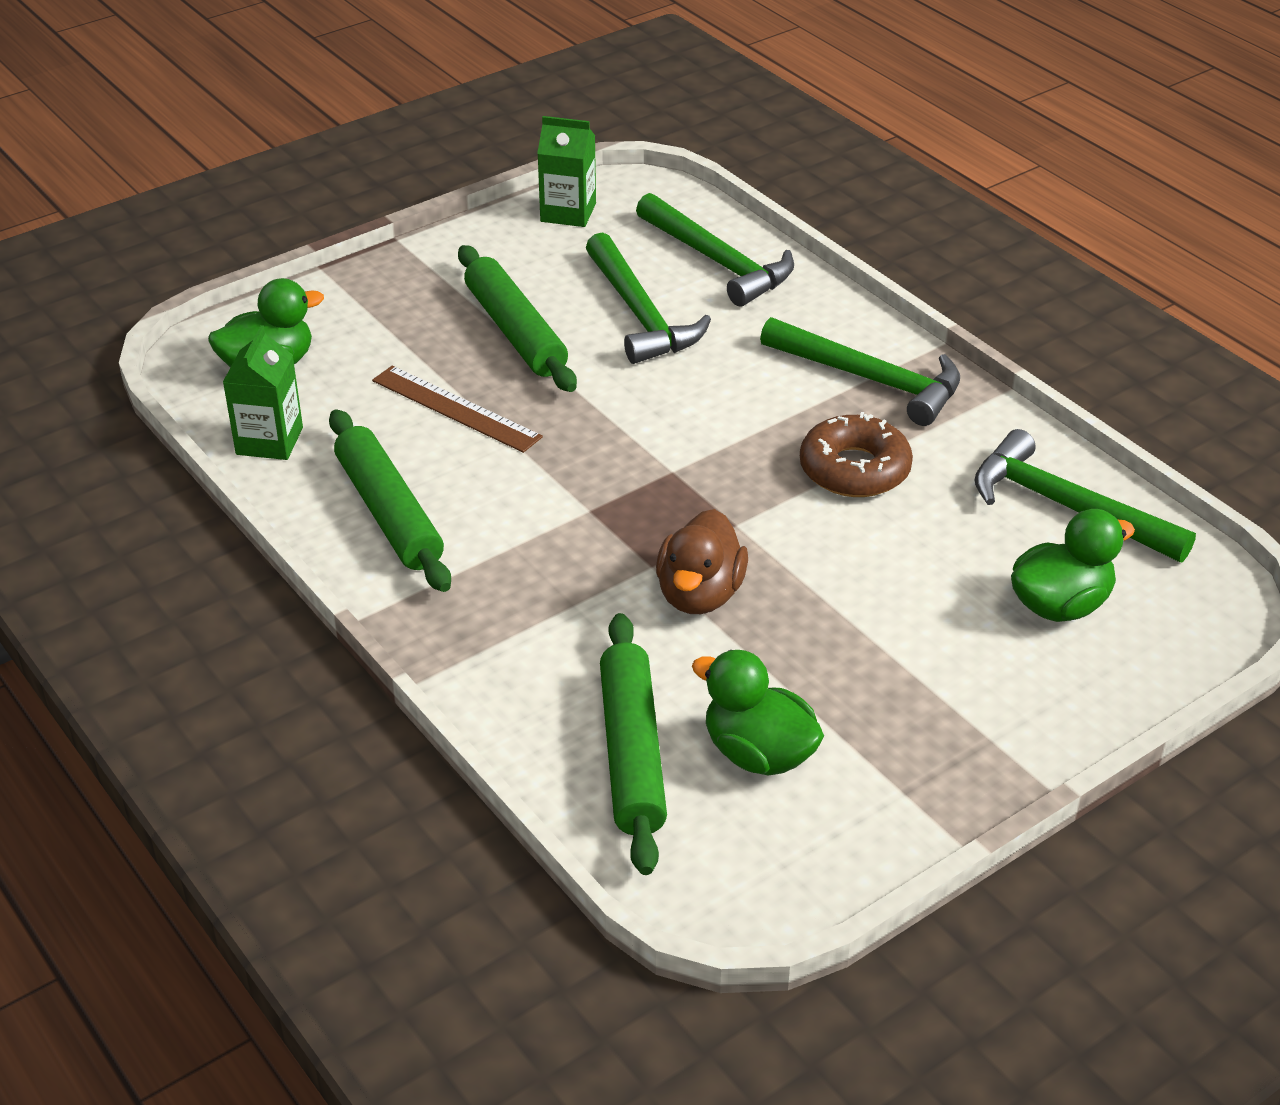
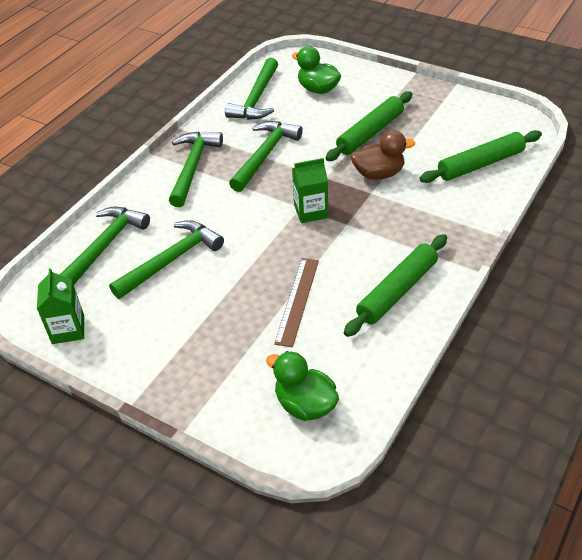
camera: 110 degrees left, 5 degrees up
green carton [223,325,303,460] -> green carton moved to [292,158,328,223]
green rolling pin [458,245,577,392] -> green rolling pin moved to [326,91,412,161]
green duck [692,650,824,776] -> none
brown donut [800,412,913,497] -> green hammer [229,121,303,192]

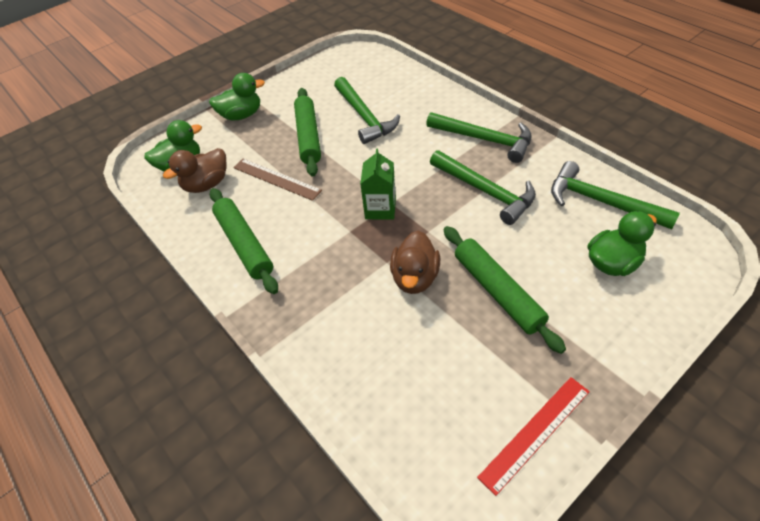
camera: 110 degrees right, 5 degrees up
green carton [37,268,84,344] -> none
green hammer [60,206,150,285] -> none
green rolling pin [419,130,542,183] -> green rolling pin moved to [294,88,321,177]
none -> brown duck [163,148,227,193]
none -> green duck [209,73,265,120]
none -> red ruler [477,377,590,496]

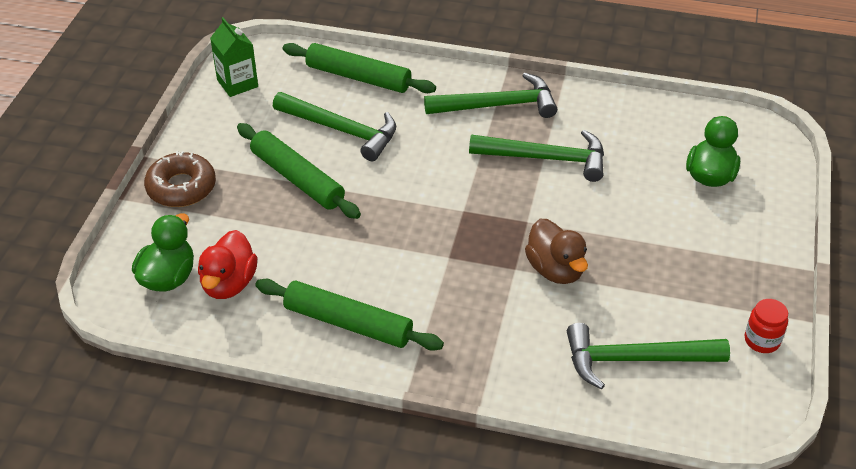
camera: 40 degrees left, 5 degrees down
brown duck [163,148,227,193] -> red duck [198,230,258,299]
green duck [209,73,265,120] -> brown donut [144,151,216,207]
brown ruler [233,159,322,201] -> none
green carton [360,149,396,220] -> green carton moved to [210,17,258,97]
green rolling pin [444,226,566,354] -> green rolling pin moved to [283,43,436,93]
red ruler [477,377,590,496] -> red jar [745,299,788,353]
green hammer [551,161,680,230] -> green hammer moved to [567,323,730,389]

